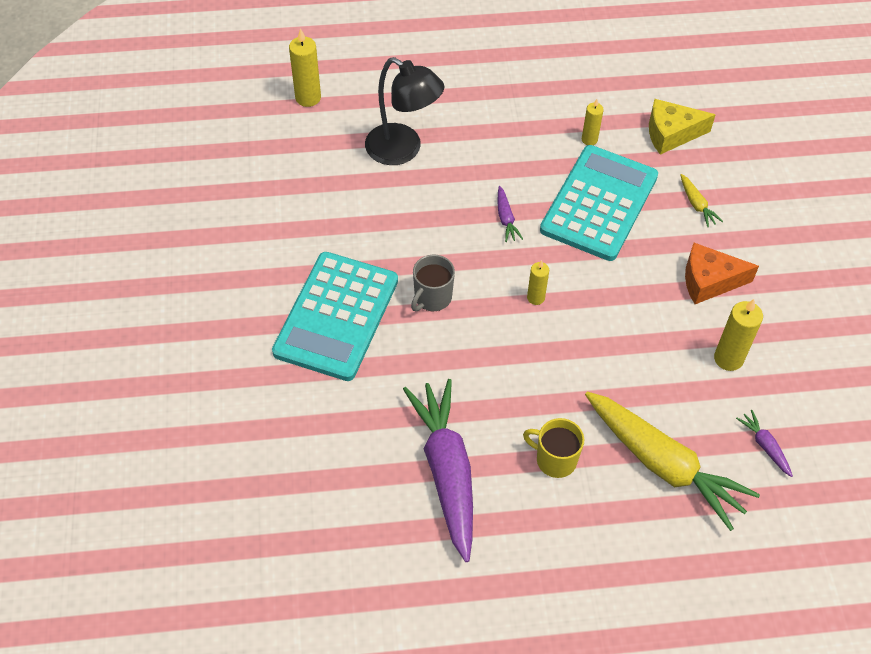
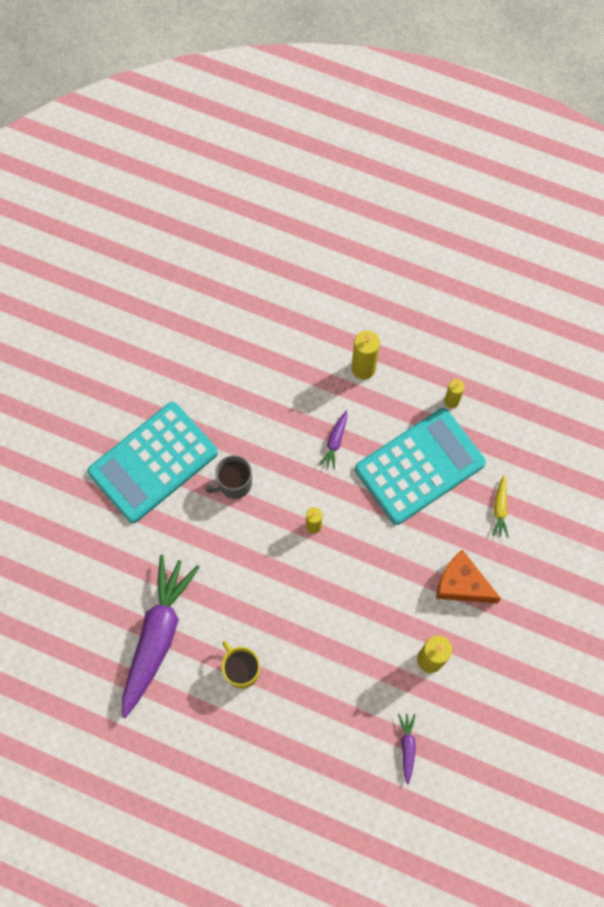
camera: 30 degrees right, 15 degrees up
yellow candle [289,28,321,107] -> yellow candle moved to [352,331,380,379]
black lamp [365,57,445,165] -> none
yellow carrot [585,391,760,531] -> none
yellow cheese [649,99,716,155] -> none

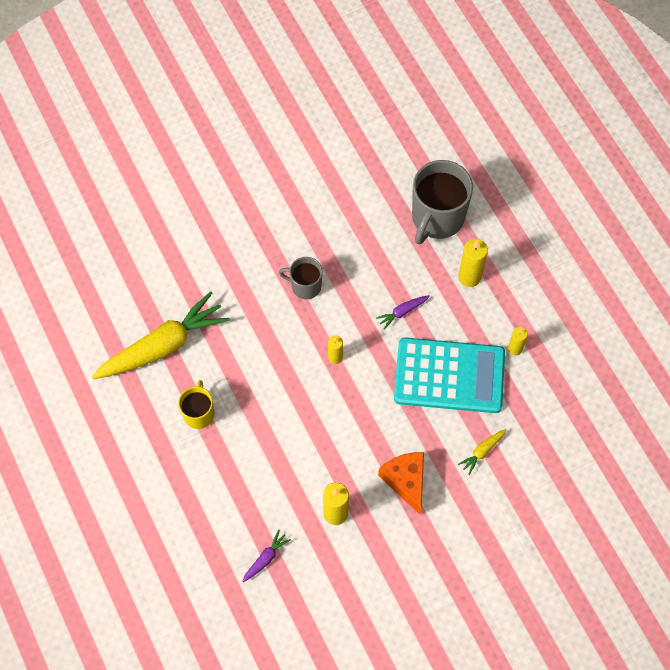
camera: 40 degrees right, 5 degrees down
turquoise calculator [87,402,218,523] -> none
purple carrot [122,555,200,718] -> yellow carrot [92,291,230,379]
none -> grey mug [412,160,473,244]

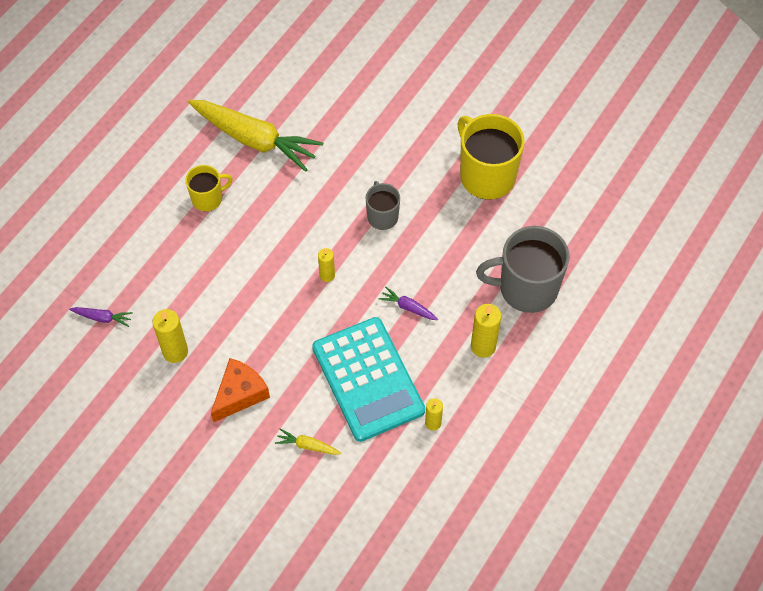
camera: 60 degrees right, 5 degrees down
none -> yellow mug [457,114,525,200]

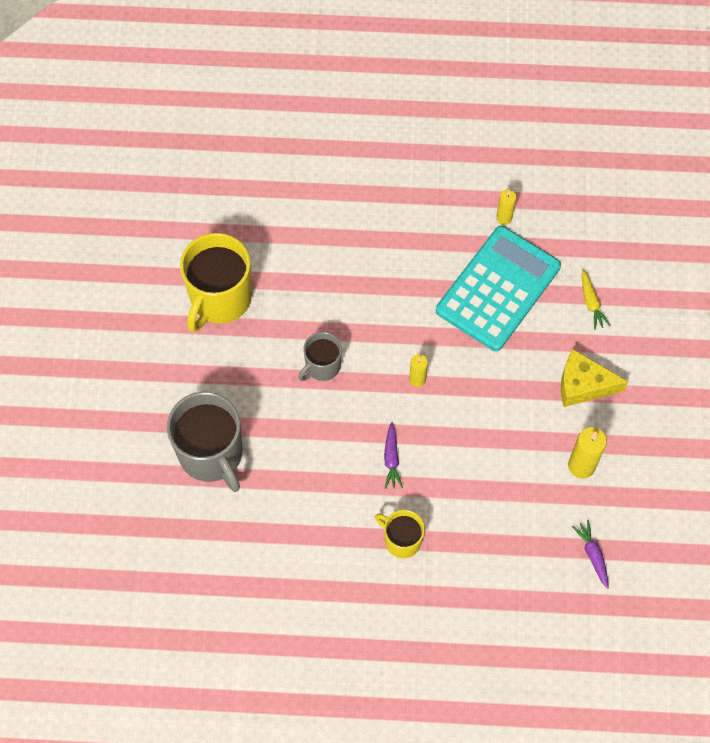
camera: 120 degrees left, 5 degrees up
yellow carrot [188,100,323,172] -> none
orange cheese [211,358,270,423] -> yellow cheese [561,349,628,407]
purple carrot [378,287,438,320] -> purple carrot moved to [384,422,403,489]
yellow candle [471,304,501,358] -> none
grey mug [476,226,570,313] -> grey mug moved to [167,392,242,492]

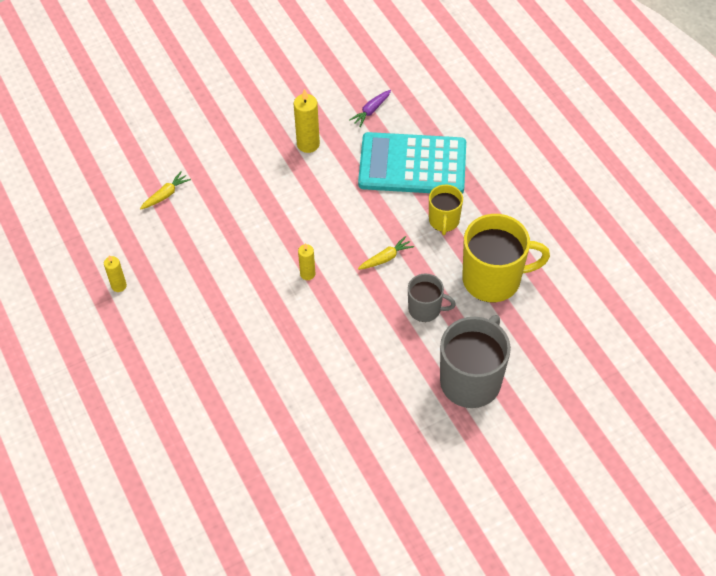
camera: 120 degrees left, 10 degrees down
yellow mug [180,233,252,332] -> yellow mug moved to [462,214,550,303]
grey mug [299,332,342,381] -> grey mug moved to [408,273,456,322]
purple carrot [384,422,403,489] -> yellow carrot [358,236,414,270]
turquoise calculator [436,226,561,351] -> turquoise calculator moved to [358,132,466,194]
yellow cheese [561,349,628,407] -> none

